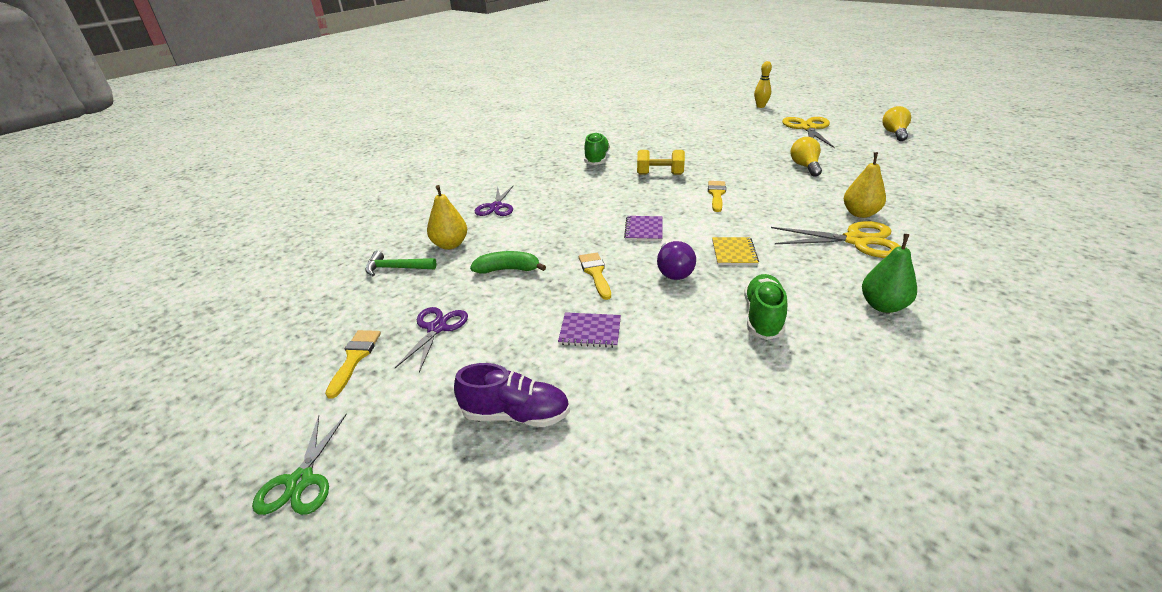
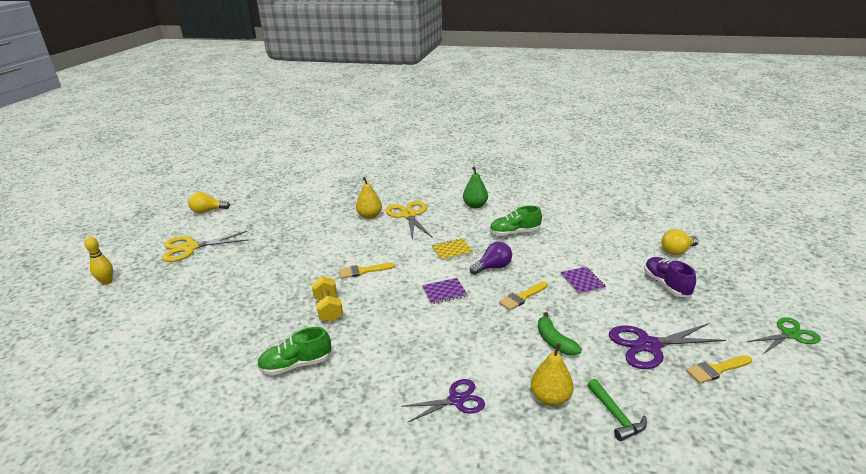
camera: 115 degrees left, 5 degrees down
purple scissors [395,307,468,372] -> purple scissors [609,324,726,369], size x1.51
yellow light bulb [791,137,822,177] -> yellow light bulb moved to [661,229,699,255]

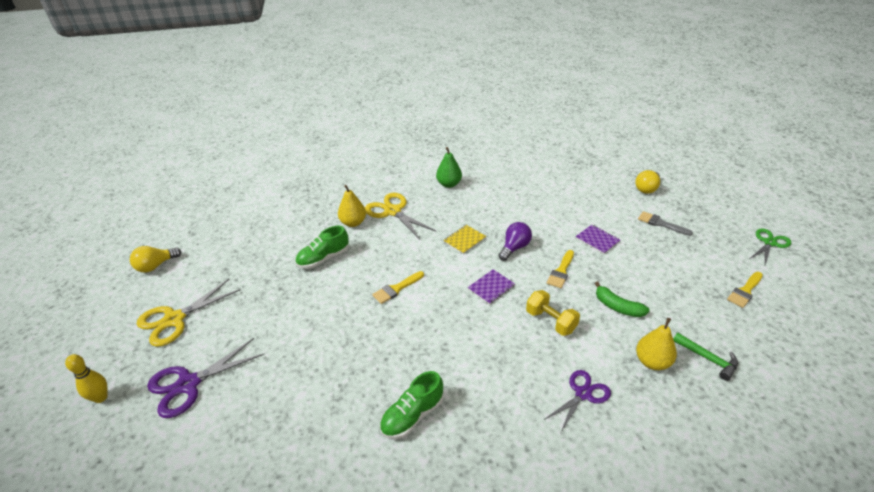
camera: 25 degrees left, 10 degrees up
yellow dumbbell [311,276,343,322] -> yellow dumbbell moved to [526,290,580,336]
green shoe [490,206,542,236] -> green shoe moved to [295,226,349,269]
purple scissors [609,324,726,369] -> purple scissors moved to [147,338,264,418]
purple shoe [644,257,696,297] -> grey brush [638,211,693,236]

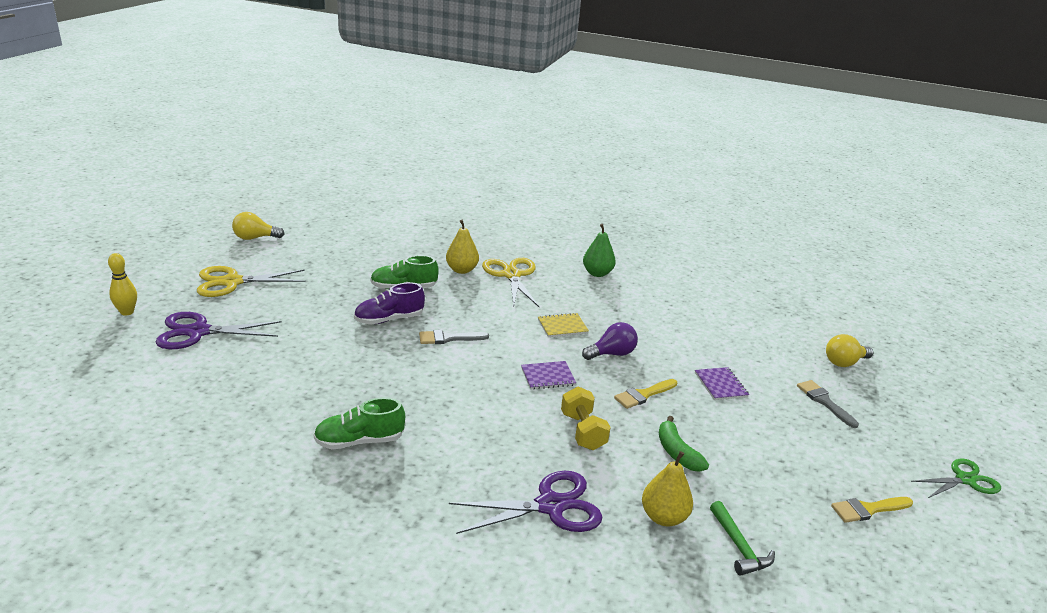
camera: 25 degrees right, 10 degrees down
yellow brush [372,271,424,304] -> grey brush [419,330,489,344]
purple scissors [544,370,611,432] -> purple scissors [449,471,602,534], size x1.51
none -> purple shoe [354,283,425,325]

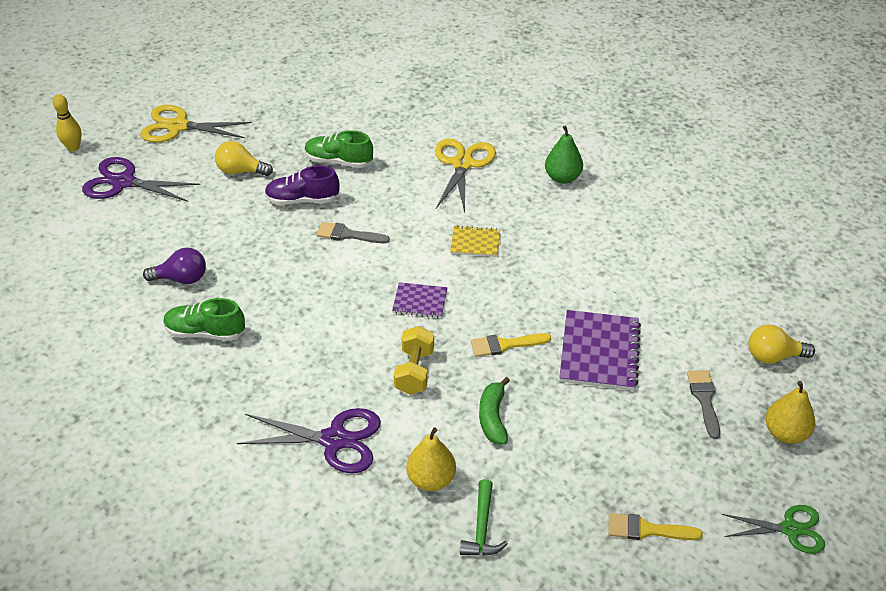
camera: 25 degrees right, 15 degrees up
yellow light bulb [232,212,285,240] -> yellow light bulb moved to [215,141,273,176]
yellow pear [446,220,479,274] -> yellow pear moved to [765,381,815,444]
purple light bulb [582,322,638,360] -> purple light bulb moved to [143,248,206,284]
purple notebook [695,367,749,400] -> purple notebook [559,310,641,390], size x1.77

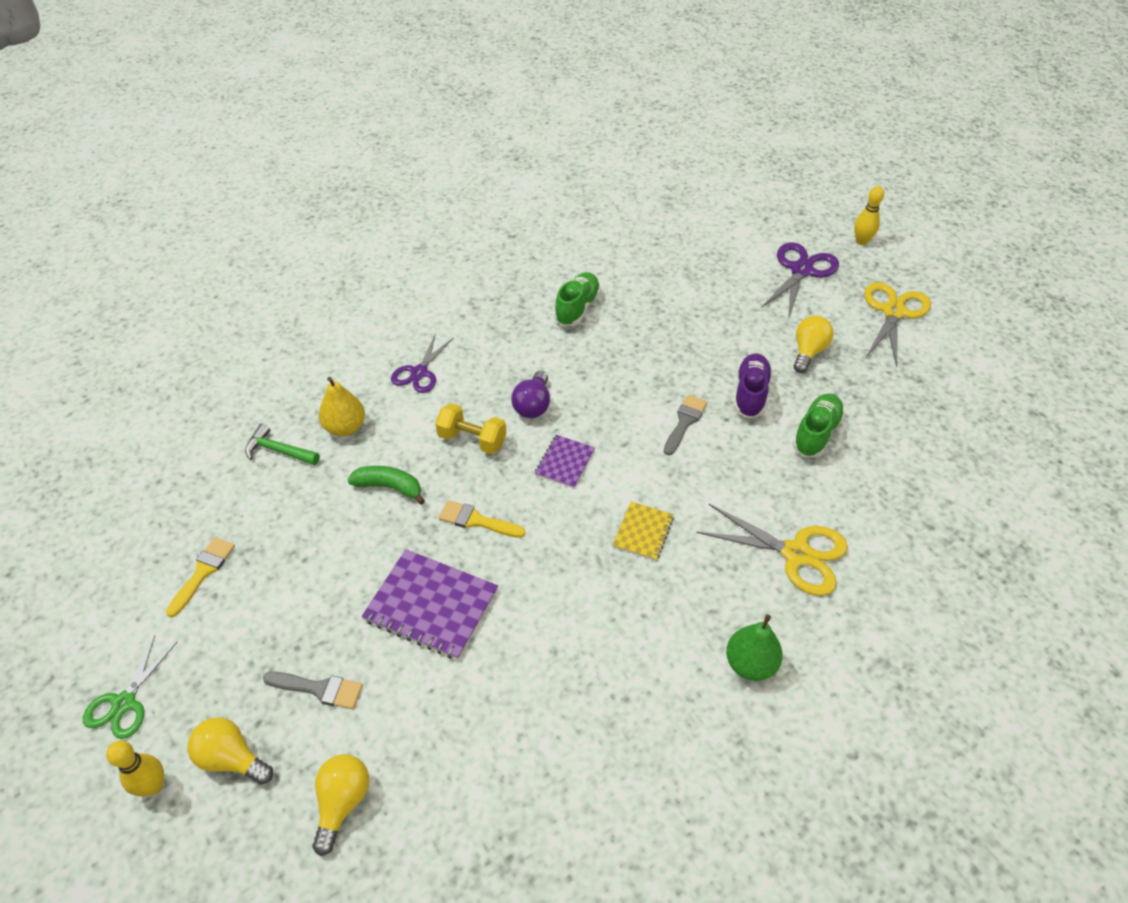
camera: 105 degrees right, 5 degrees up
purple light bulb [143,248,206,284] -> purple light bulb moved to [511,370,550,418]
purple scissors [237,408,381,473] -> purple scissors [391,333,453,393], size x0.66
yellow brush [471,333,551,357] -> yellow brush turned 75 degrees counterclockwise [439,500,526,538]
yellow pear [765,381,815,444] -> yellow light bulb [188,717,273,785]
none -> yellow bowling pin [106,741,164,796]

